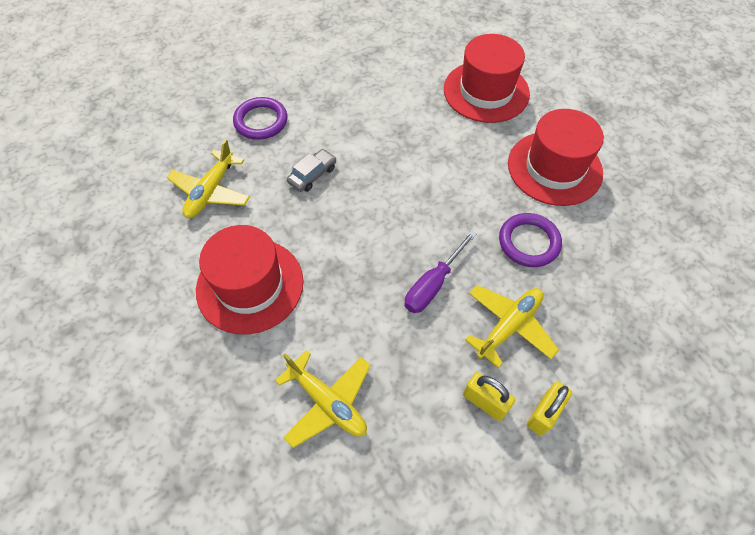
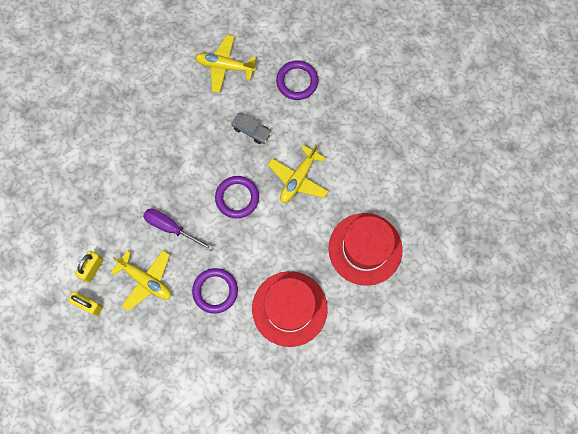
camera: 80 degrees right, 15 degrees up
red hat [196,225,304,334] -> none
yellow plane [275,350,371,448] -> yellow plane moved to [268,144,328,203]
none -> purple ring [215,176,259,218]

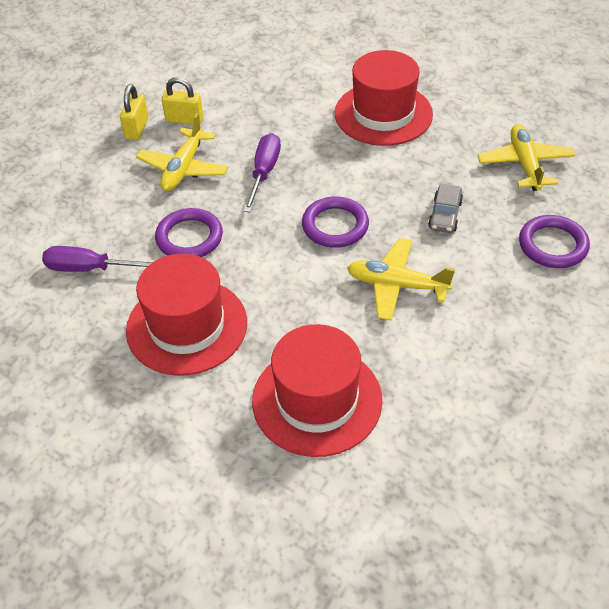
camera: 75 degrees right, 25 degrees down
none -> purple screwdriver [42,246,153,272]
none -> red hat [335,50,433,146]

